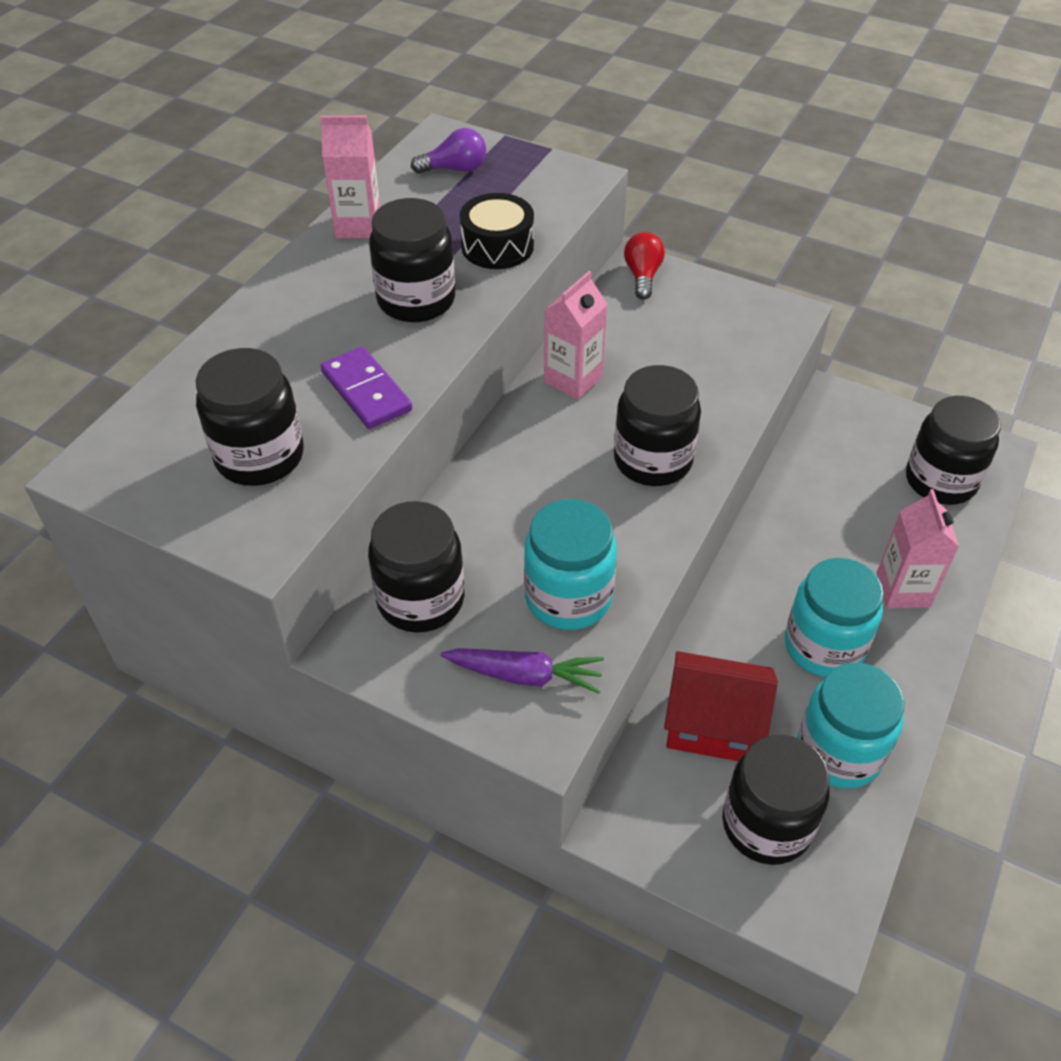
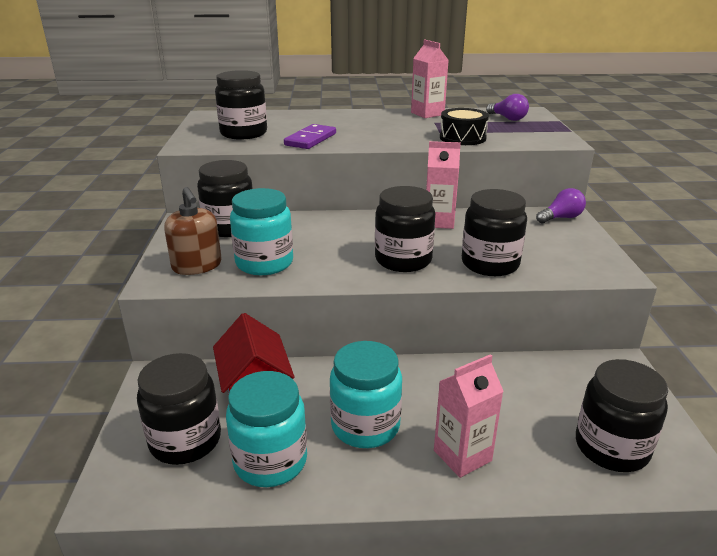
camera: 60 degrees right, 20 degrees down
black jar [369,198,455,322] -> black jar moved to [462,189,527,276]
purple carrot [441,648,604,694] -> brown soap dispenser [164,187,222,275]
red light bulb [624,232,665,300] -> purple light bulb [536,188,586,223]

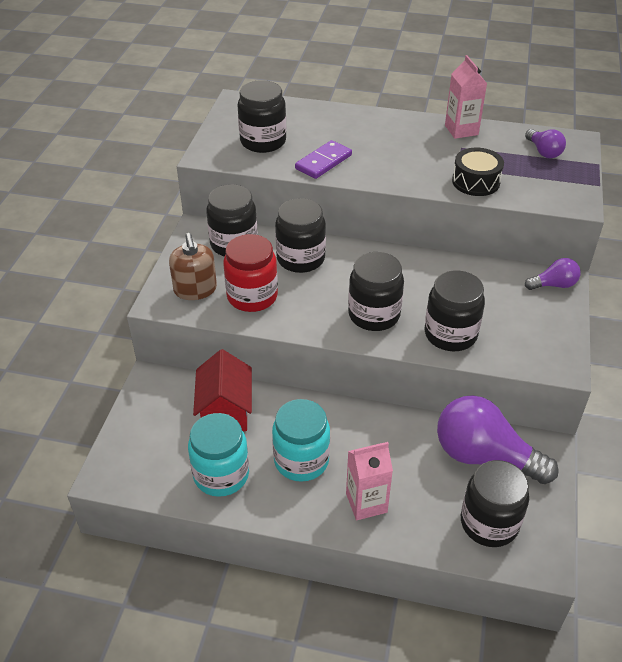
camera: 15 degrees right, 15 degrees up
black jar [137,353,221,465] -> black jar moved to [275,198,326,273]
turquoise jar [230,188,293,275] -> red jar [223,234,278,312]
pink carton [426,141,461,229] -> none
none -> purple light bulb [437,395,559,484]

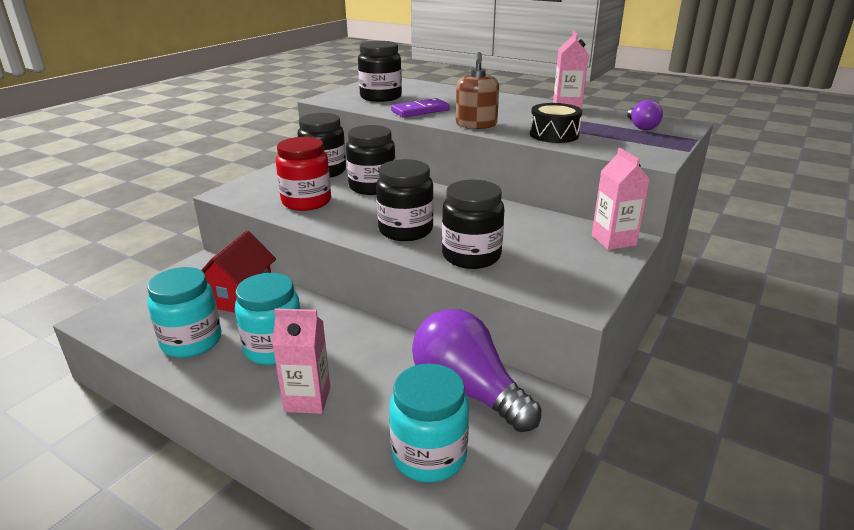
camera: 20 degrees right, 15 degrees down
brown soap dispenser [169,233,217,300] -> brown soap dispenser moved to [456,52,499,129]
black jar [461,460,529,547] -> turquoise jar [389,364,469,482]
purple light bulb [525,258,580,290] -> pink carton [592,148,650,250]

